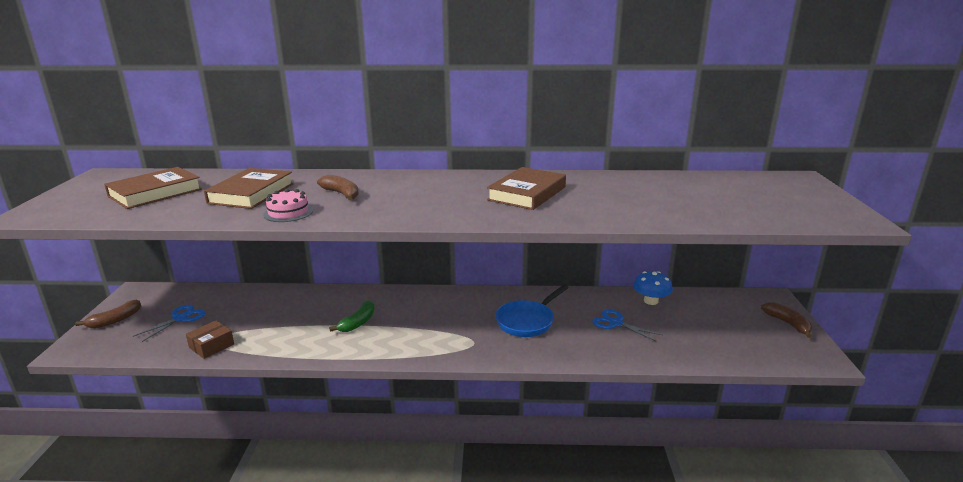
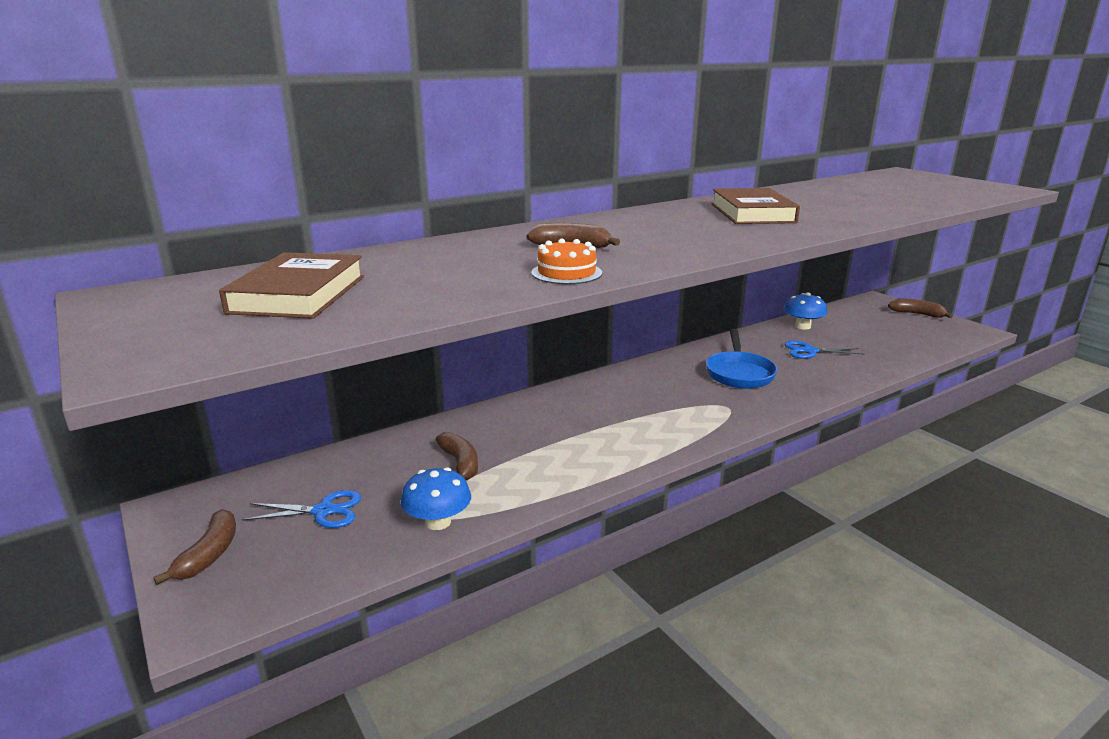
camera: 35 degrees left, 0 degrees up
blue scissors [133,305,206,342] -> blue scissors turned 90 degrees clockwise [242,490,361,528]
brown box [186,321,234,359] -> blue mushroom [401,467,471,530]
brown book [204,168,293,209] -> none
pink cake [263,189,313,222] -> orange cake [531,239,602,284]
green banana [329,300,375,332] -> none
none -> brown banana [436,432,478,480]

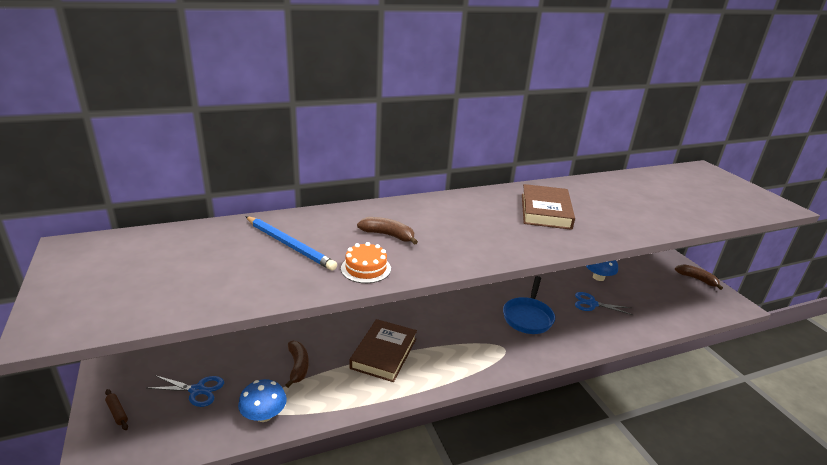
camera: 10 degrees right, 5 degrees up
brown banana [153,509,236,585] -> brown rolling pin [105,389,128,430]
brown book [219,252,364,319] -> brown book moved to [350,319,417,382]
none -> blue pencil [245,216,337,271]

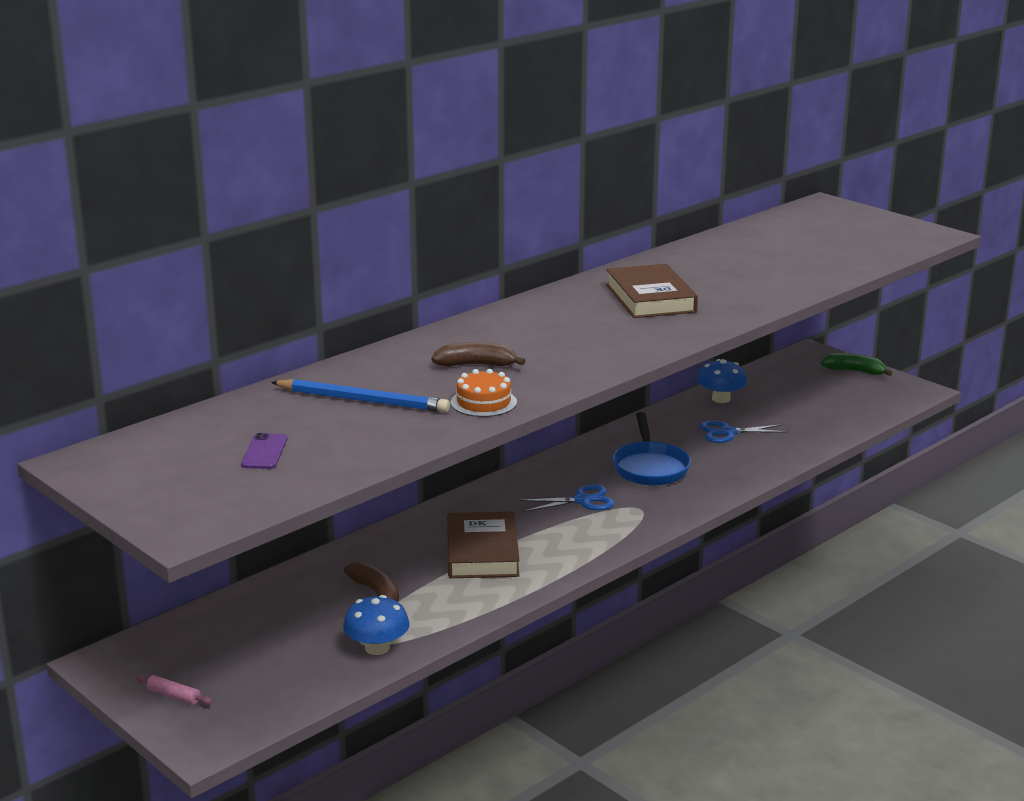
camera: 20 degrees left, 5 degrees down
brown rolling pin [105,389,128,430] -> pink rolling pin [135,675,212,705]
blue scissors [147,375,224,407] -> blue scissors moved to [519,484,615,512]
brown banana [675,264,723,290] -> green banana [821,353,892,376]
none -> purple phone [241,433,287,469]

